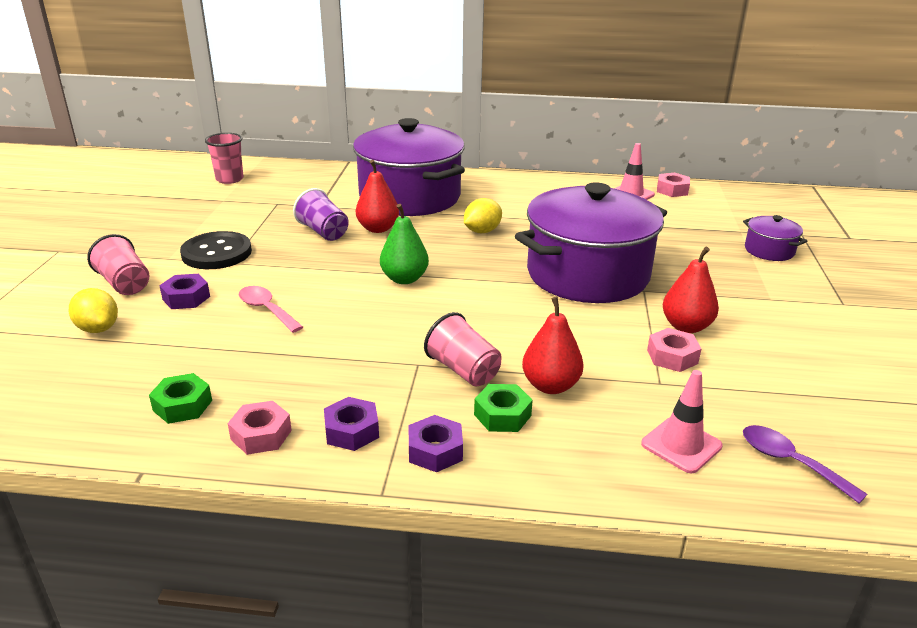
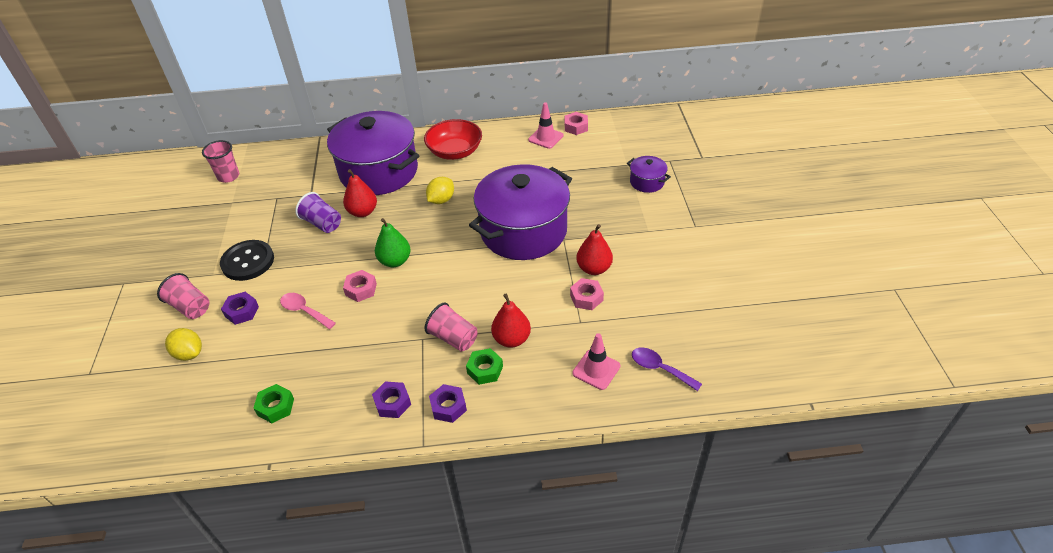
camera: 10 degrees left, 15 degrees up
pink nut [228,401,292,455] -> pink nut moved to [343,270,377,302]
none -> red bowl [424,119,482,160]

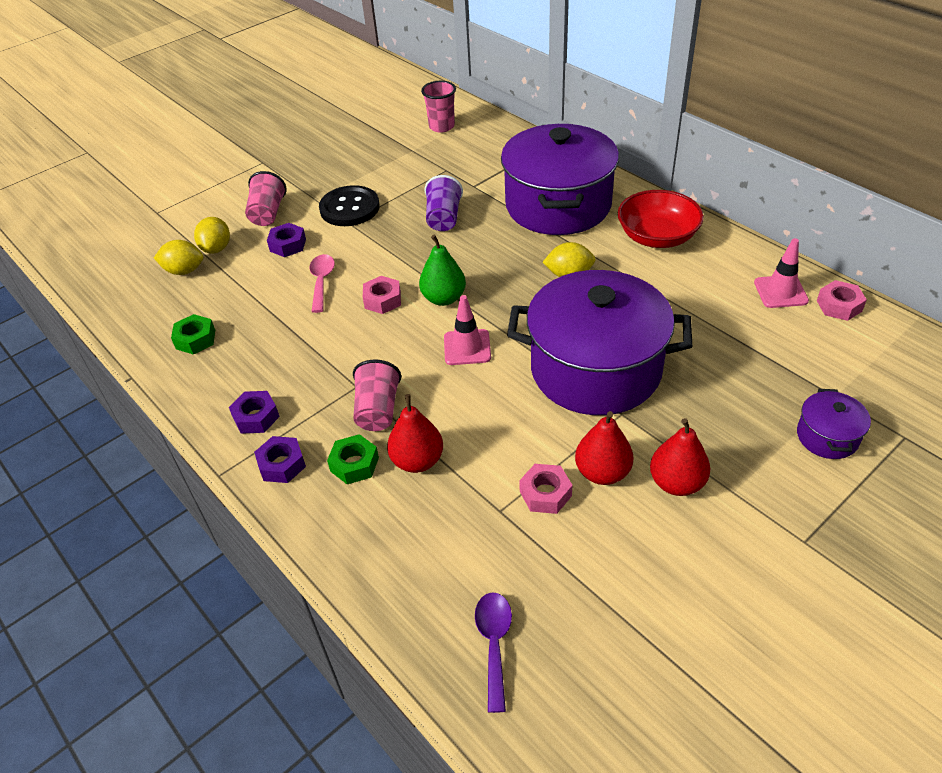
camera: 55 degrees right, 0 degrees up
red pear [343,169,377,217] -> red pear moved to [650,418,710,496]
pink traffic cone [573,333,621,390] -> pink traffic cone moved to [444,295,491,365]
none -> yellow lemon [154,240,203,275]

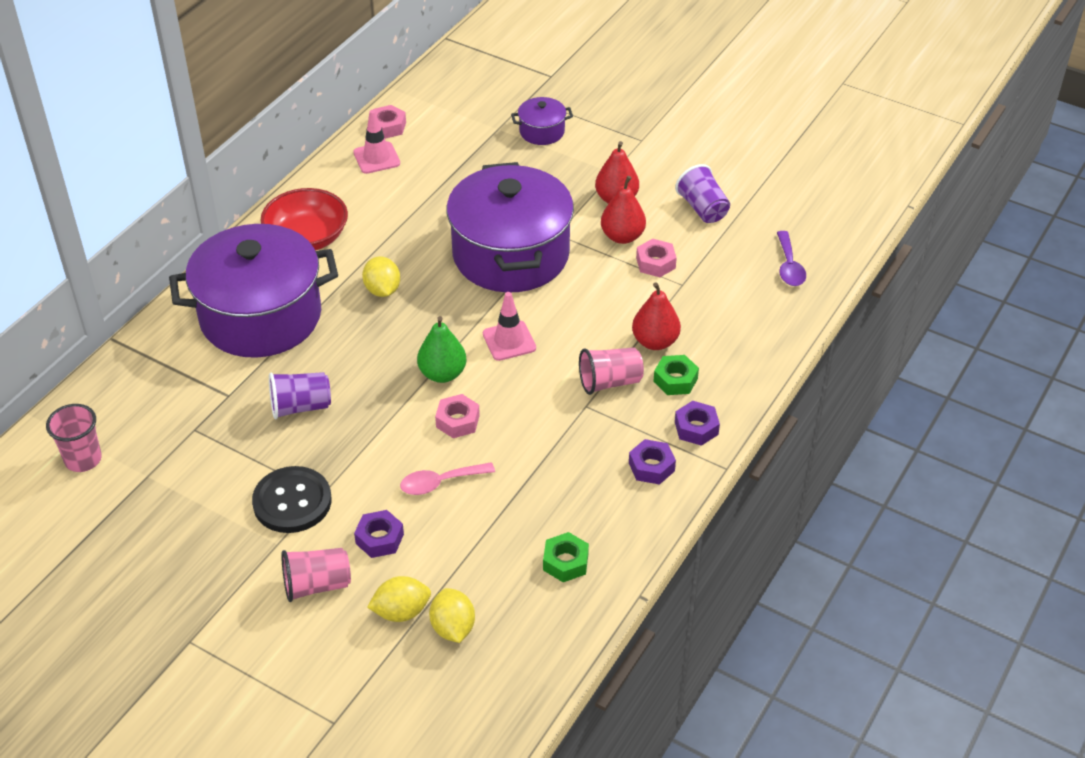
camera: 110 degrees left, 0 degrees up
purple spoon [475,592,512,713] -> purple spoon turned 75 degrees counterclockwise [777,231,806,286]
none -> purple cup [675,164,730,223]

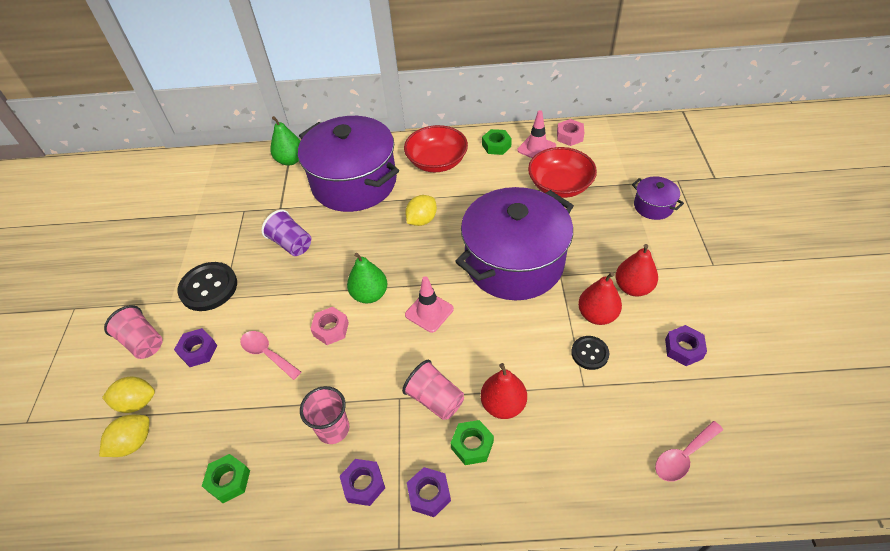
camera: 60 degrees right, 5 degrees up
pink cup [46,404,102,472] -> pink cup moved to [300,386,349,444]
yellow lemon [367,576,431,622] -> yellow lemon turned 45 degrees counterclockwise [102,376,155,413]
pink nut [636,239,677,277] -> black button [571,336,609,370]
purple cup [675,164,730,223] -> purple nut [665,325,707,366]
purple spoon [777,231,806,286] -> pink spoon [655,421,723,482]
none -> green pear [270,116,301,165]
none -> green nut [482,129,512,155]
none -> red bowl [528,147,597,198]

